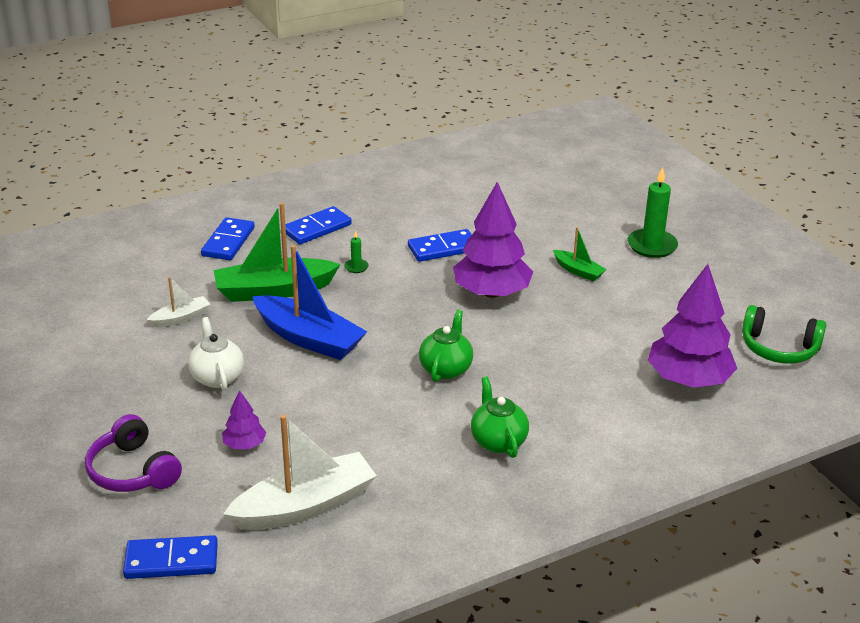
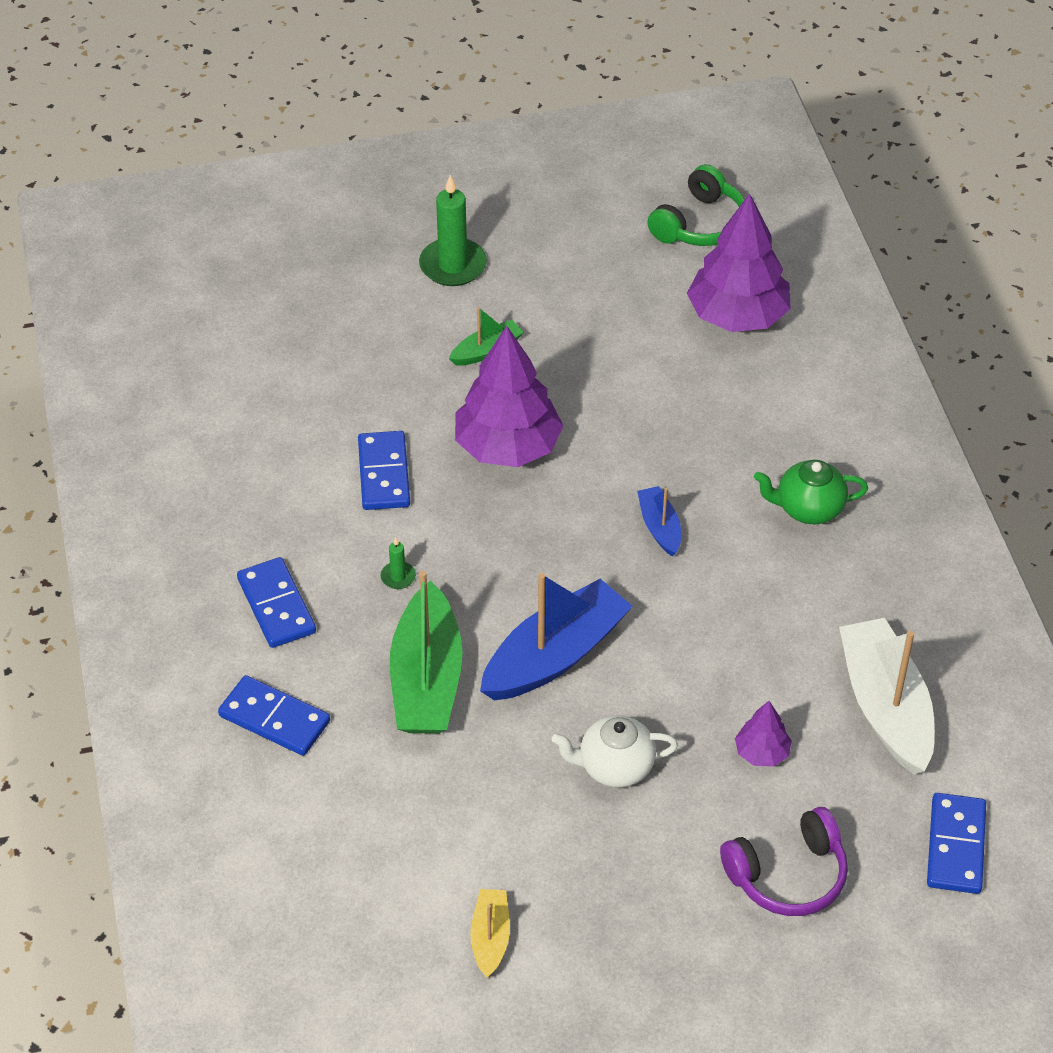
camera: 75 degrees left, 15 degrees up
white boat [147,277,210,327] -> none
green teapot [419,310,473,382] -> blue boat [637,486,681,557]
none -> yellow boat [470,889,510,978]

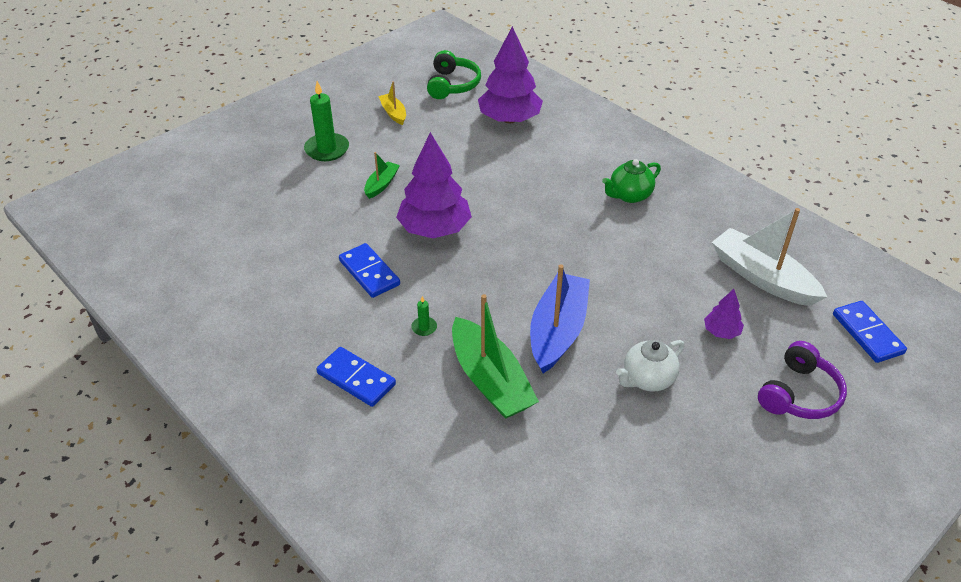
camera: 30 degrees left, 5 degrees down
blue domino [218,675,330,756] -> none
yellow boat [470,889,510,978] -> yellow boat moved to [378,81,406,125]
blue boat [637,486,681,557] -> none

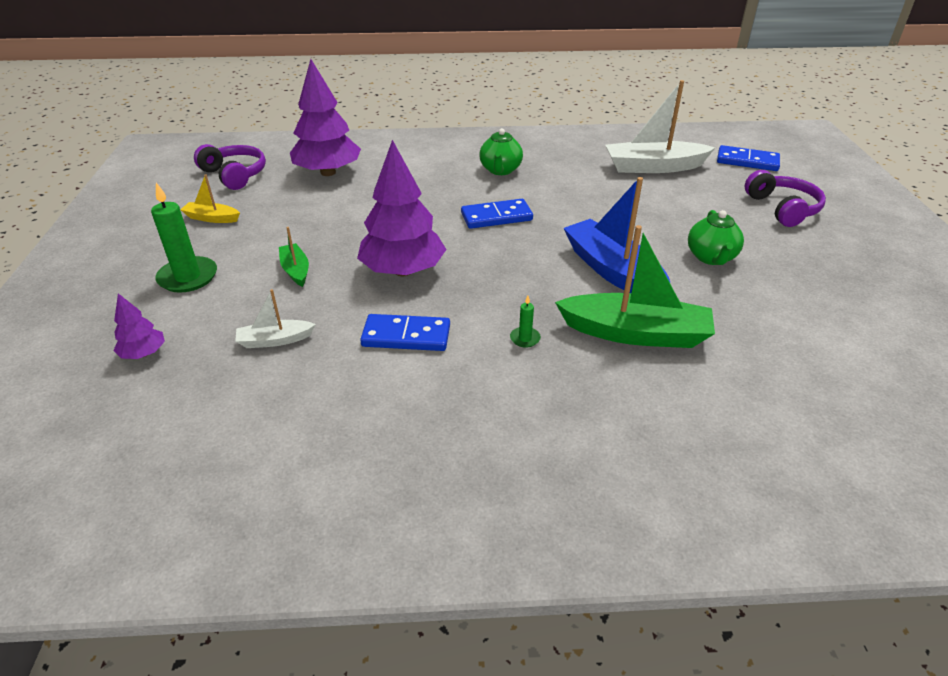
camera: 50 degrees left, 5 degrees down
blue domino [316,347,396,407] -> blue domino moved to [461,199,533,229]
green headphones [427,50,481,99] -> purple headphones [194,144,266,190]
white teapot [616,340,684,391] -> green teapot [688,210,744,265]
purple tree [704,289,744,339] -> purple tree moved to [113,293,165,359]
none -> white boat [235,289,316,348]

